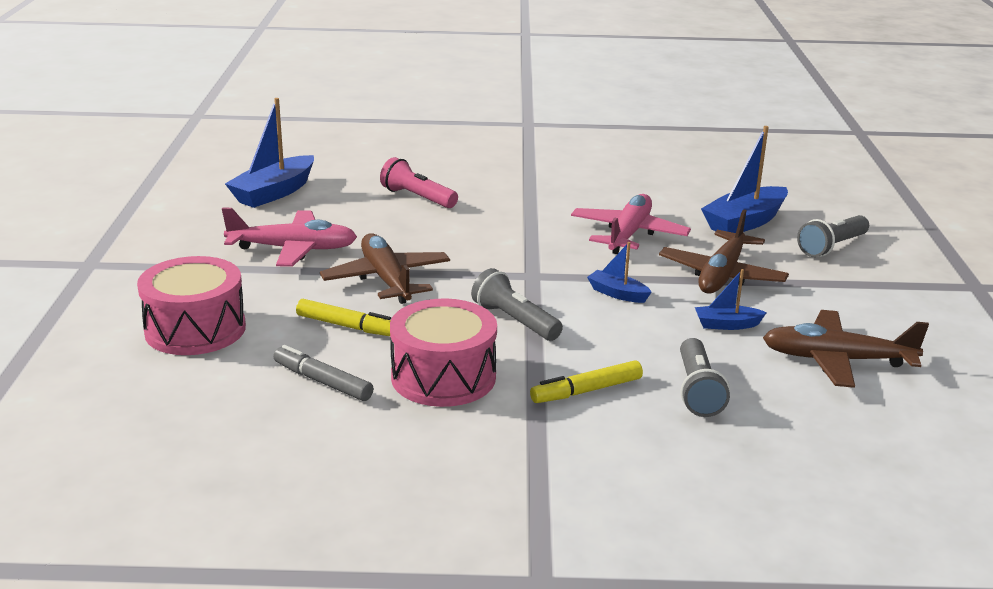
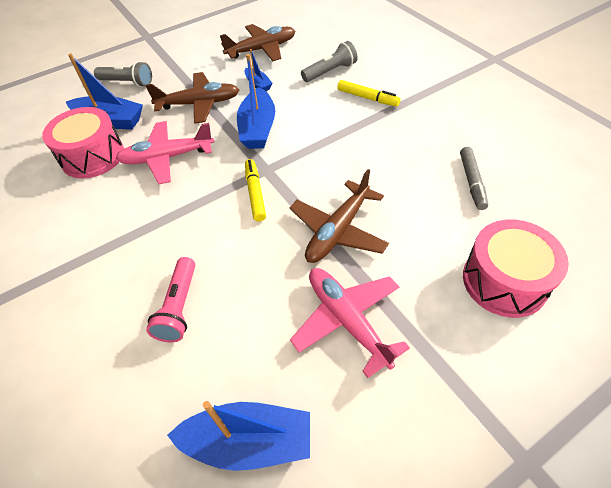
camera: 120 degrees left, 25 degrees up
yellow marker [296,299,391,336] -> yellow marker moved to [245,159,266,222]
pink drum [390,298,497,407] -> pink drum moved to [42,107,124,179]
grey flashlight [471,268,563,341] -> none
blue boat [587,242,652,303] -> blue boat [237,54,275,149], size x1.89
brown plane [763,310,929,388] -> brown plane turned 90 degrees counterclockwise [220,24,295,61]

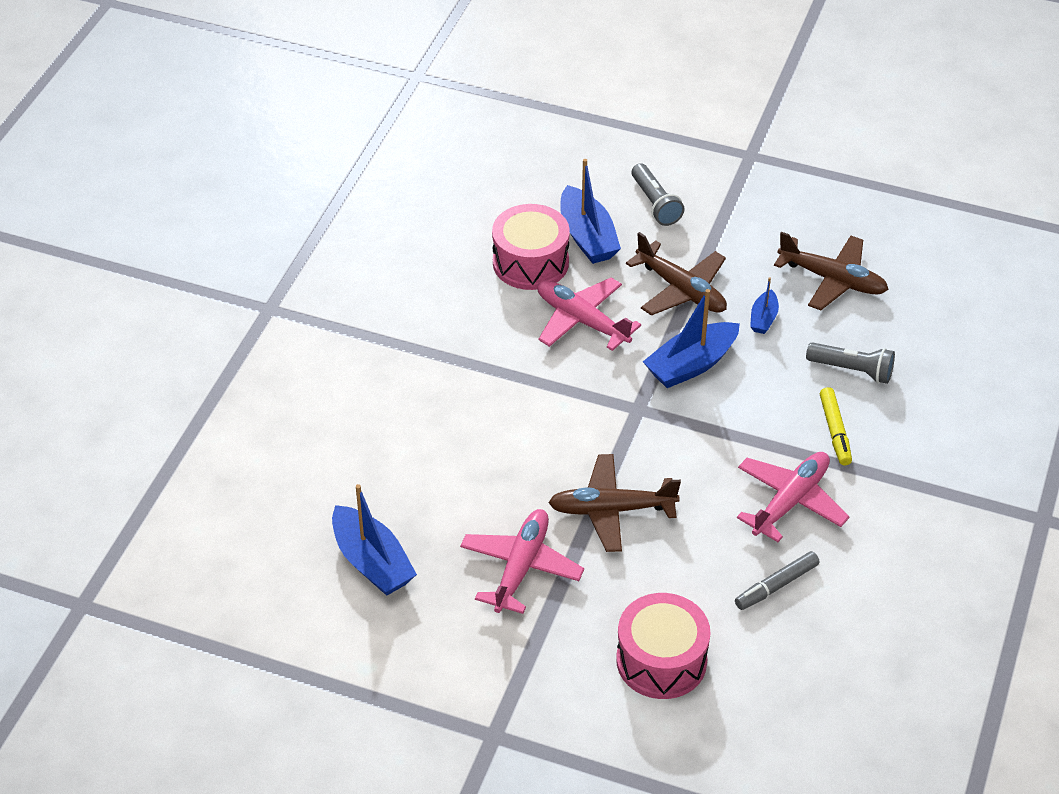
camera: 50 degrees right, 5 degrees down
pink flashlight [146,257,195,343] -> none
yellow marker [245,159,266,222] -> none
none -> pink plane [737,452,850,542]

